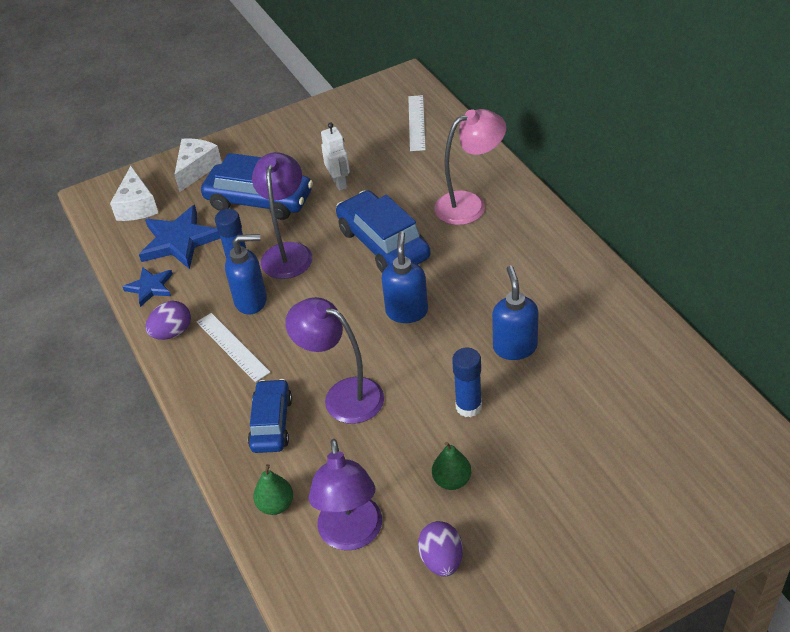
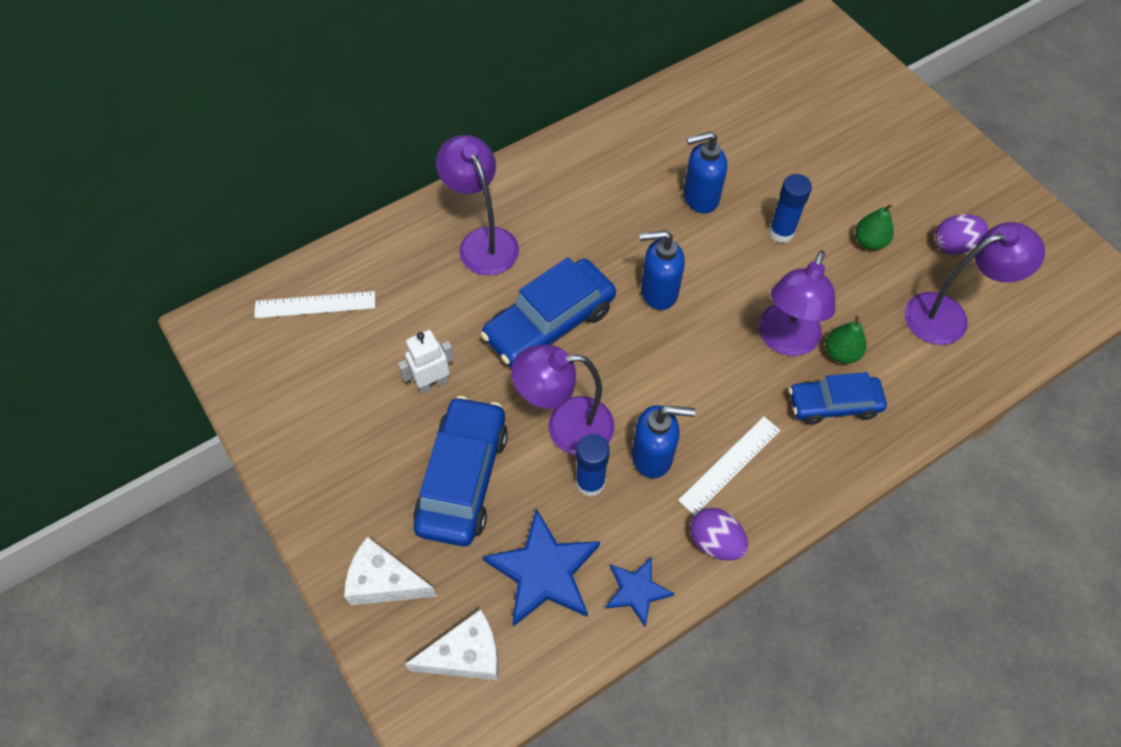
camera: 100 degrees left, 15 degrees up
blue soap dispenser [225,234,267,315] -> blue soap dispenser turned 105 degrees clockwise [632,405,695,478]
green pear [253,464,293,515] -> green pear moved to [826,316,866,364]
pink lamp [434,109,506,225] -> purple lamp [436,135,519,275]

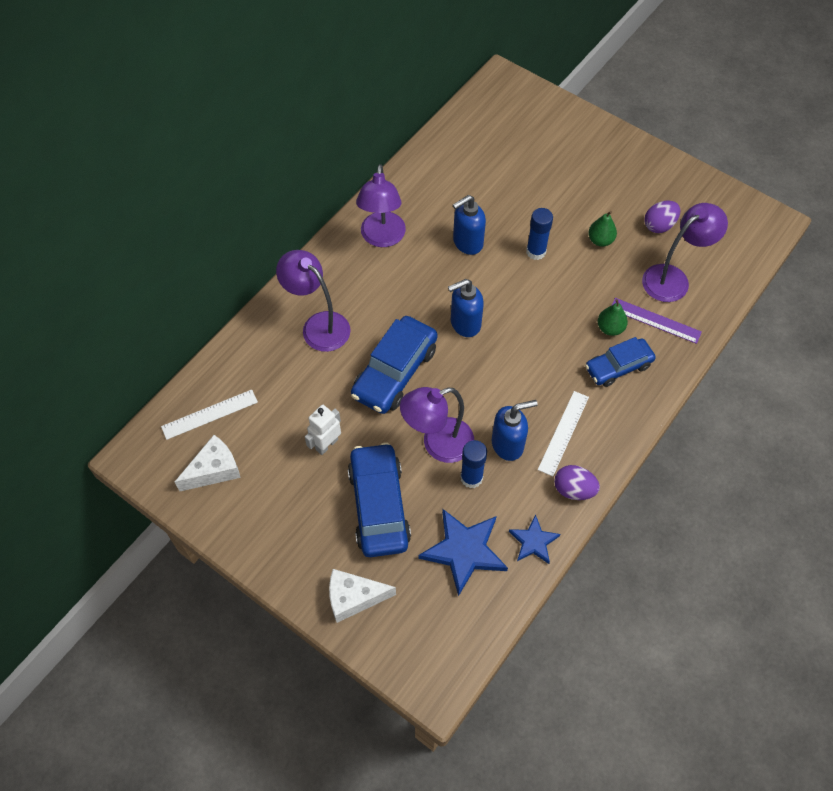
camera: 20 degrees left, 0 degrees up
white cheese [405,609,499,680] -> white cheese moved to [175,435,241,491]
purple lamp [759,250,835,356] -> purple lamp moved to [356,164,406,247]
none -> purple ruler [611,298,702,344]

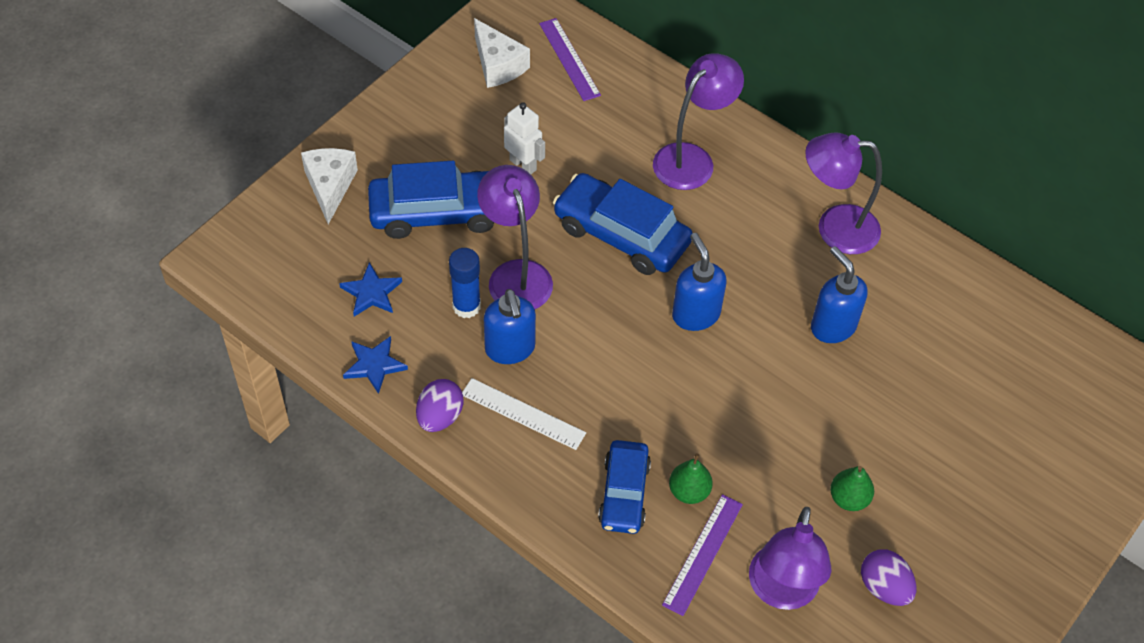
camera: 90 degrees right, 5 degrees down
white ruler [161,390,258,440] -> purple ruler [539,18,601,101]
blue star [418,509,508,596] -> blue star [339,262,402,317], size x0.58
blue glue stick [526,208,553,260] -> none
blue car [585,337,656,387] -> blue car turned 150 degrees counterclockwise [598,440,651,534]
purple lamp [642,203,728,302] -> purple lamp turned 45 degrees clockwise [749,507,832,610]

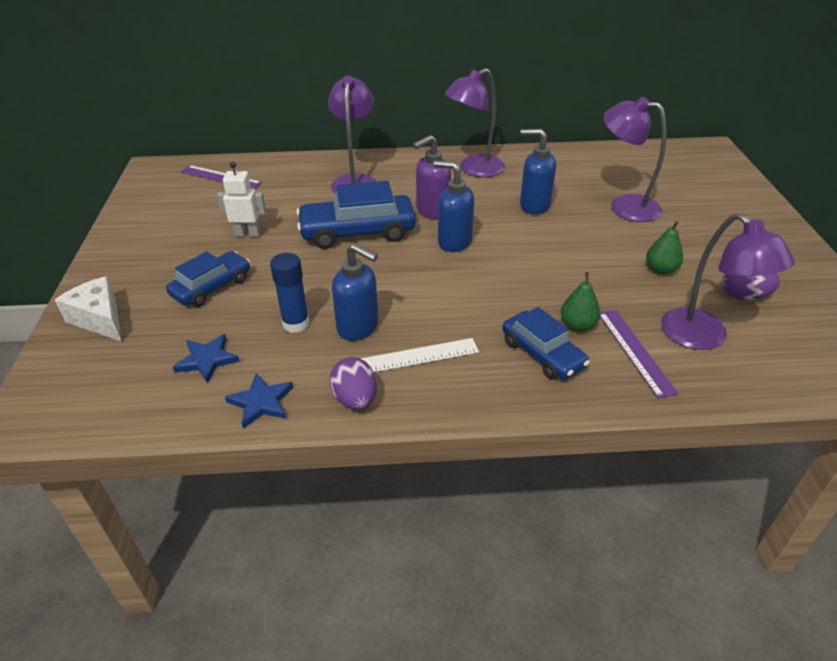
camera: 40 degrees left, 15 degrees down
blue car [368,161,494,239] -> blue car [166,251,250,307], size x0.64
white cheese [474,18,530,88] -> none
purple lamp [477,165,553,309] -> purple lamp moved to [603,97,667,222]
none -> purple soap dispenser [413,135,451,219]

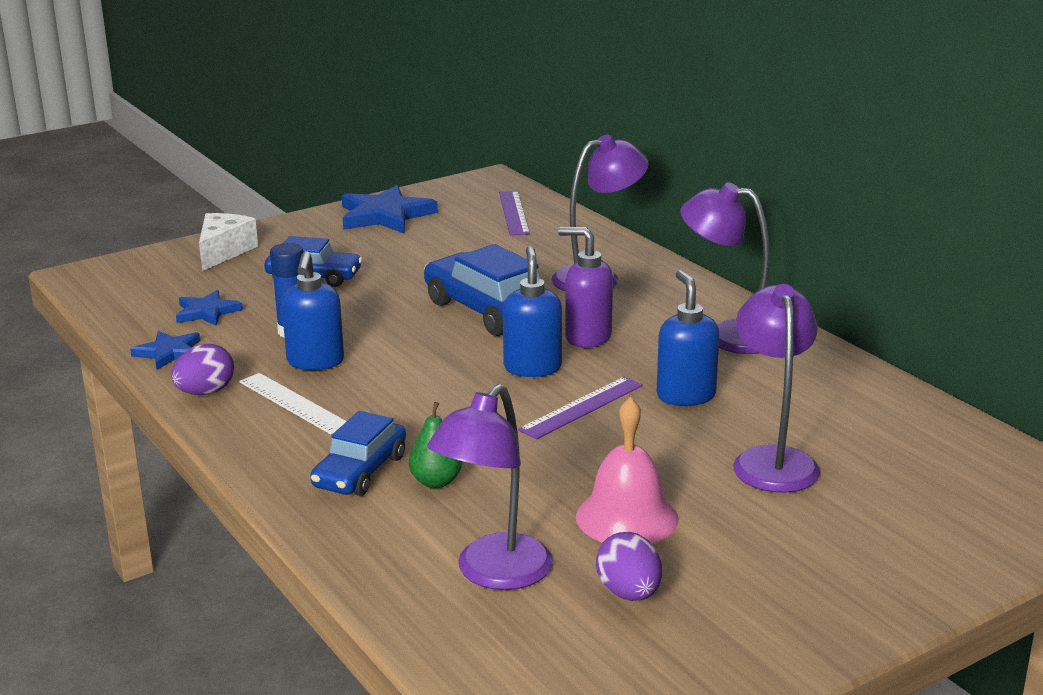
camera: 60 degrees right, 15 degrees down
white robot [217,162,266,237] -> none
purple ruler [600,310,678,399] -> purple ruler moved to [518,377,643,439]
green pear [646,221,683,275] -> pink bell [576,397,679,544]
none -> blue star [342,185,438,233]

